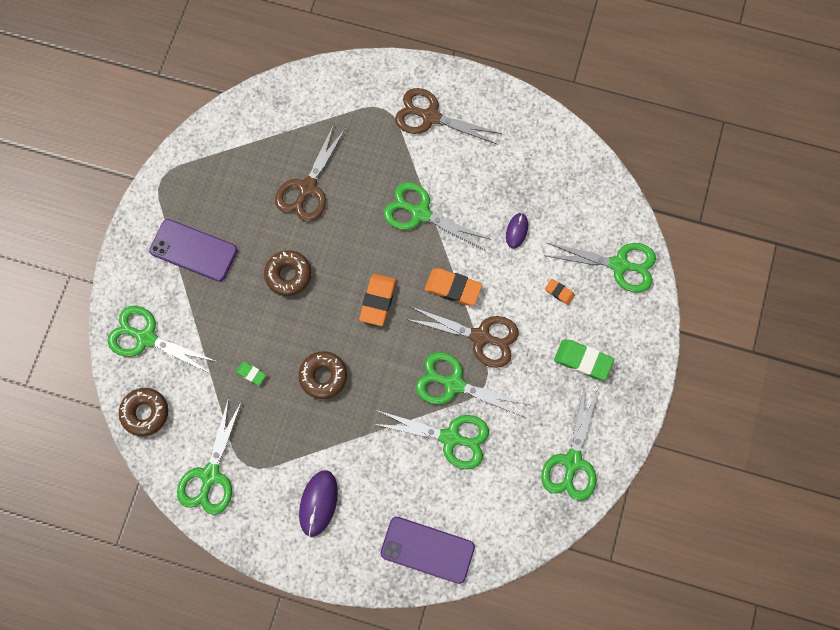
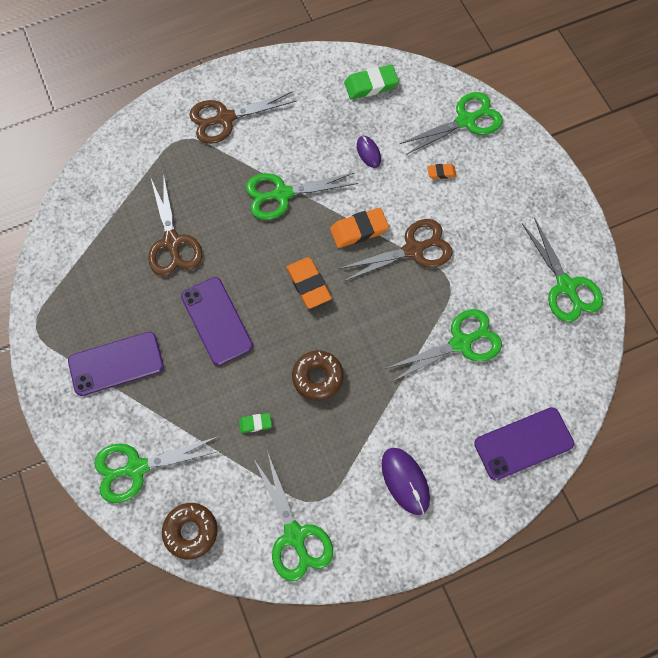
camera: 40 degrees left, 5 degrees down
brown donut [264,250,311,296] -> purple phone [181,277,253,366]
green scissors [416,352,530,418] -> none
green eraser [554,339,614,380] -> green eraser moved to [344,65,399,99]

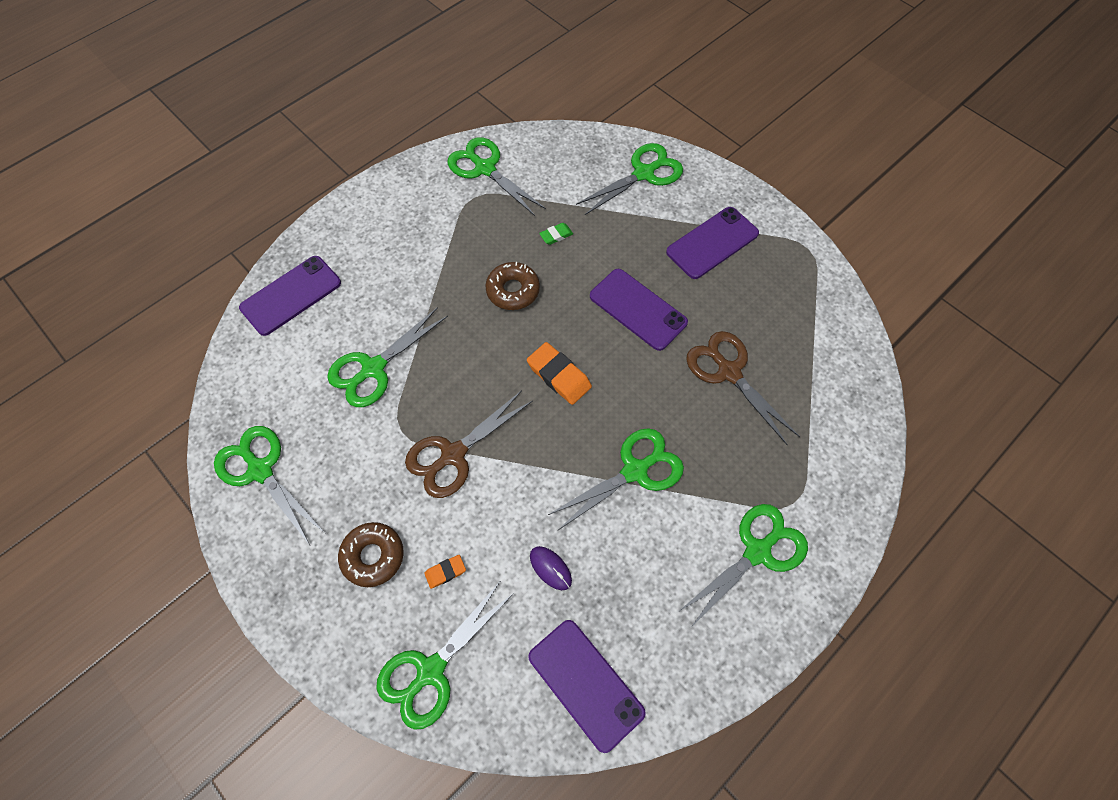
camera: 160 degrees right, 5 degrees down
brown donut [162,503,218,560] -> brown donut moved to [338,522,404,587]
brown scissors [189,91,296,144] -> green scissors [678,504,808,627]
orange eraser [330,208,389,248] -> none
green eraser [344,65,399,99] -> purple phone [528,620,646,753]
purple mouse [382,448,430,515] -> none

